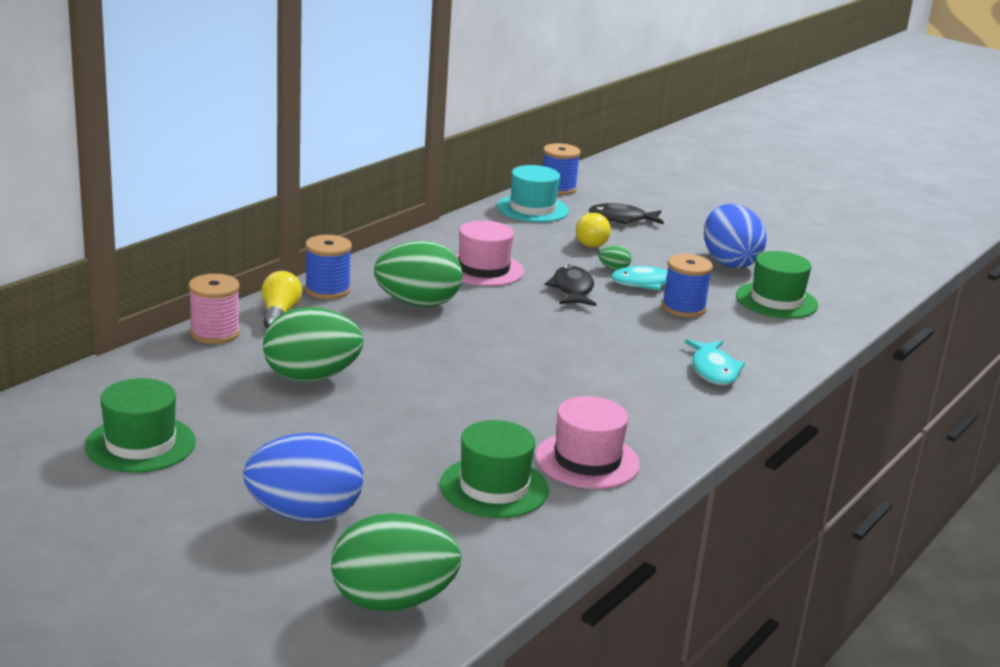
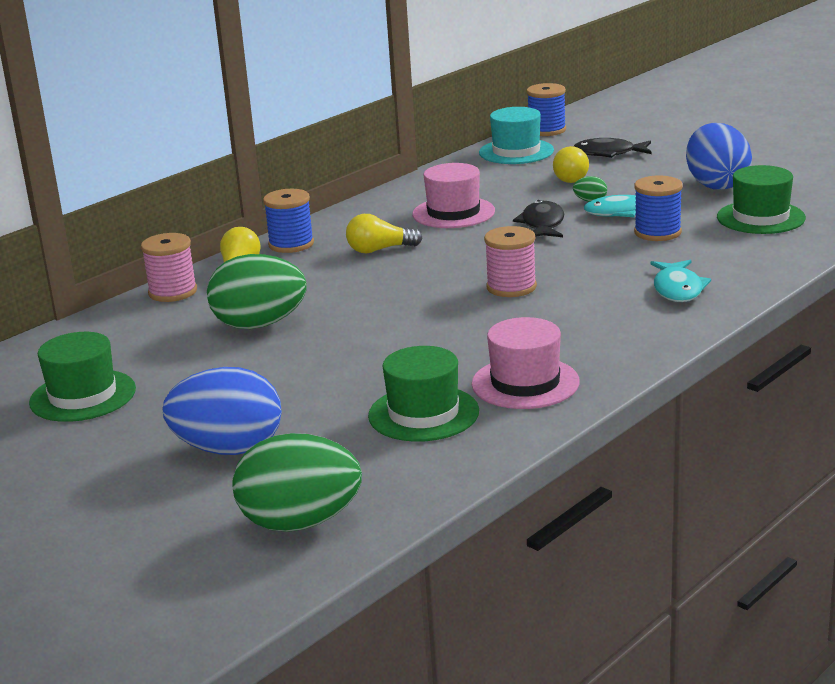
camera: 10 degrees right, 0 degrees up
green egg [374,241,462,307] -> yellow light bulb [346,214,422,253]
none -> pink spool [484,226,537,297]

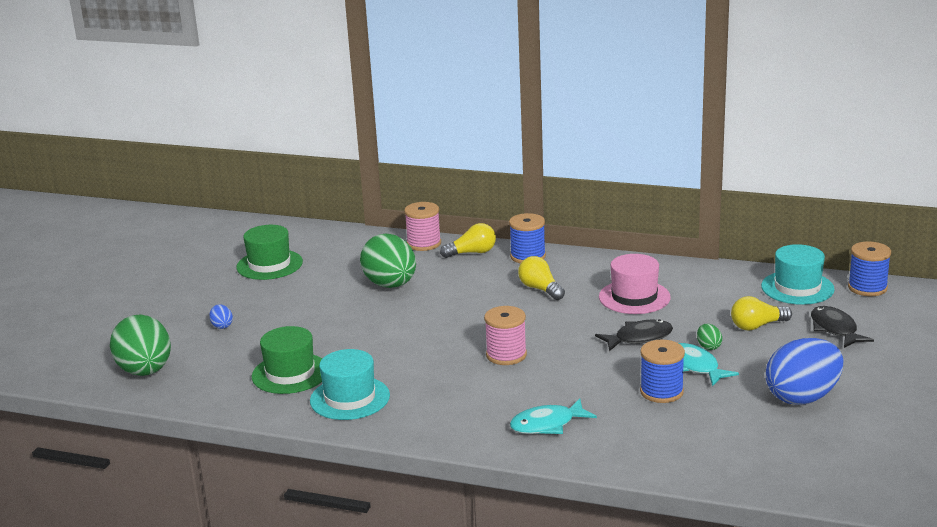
camera: 65 degrees right, 0 degrees up
blue egg [162,367,282,455] -> blue egg [209,304,233,329], size x0.41
pink hat [472,317,580,409] -> turquoise hat [310,349,390,420]
green hat [717,165,806,234] -> none

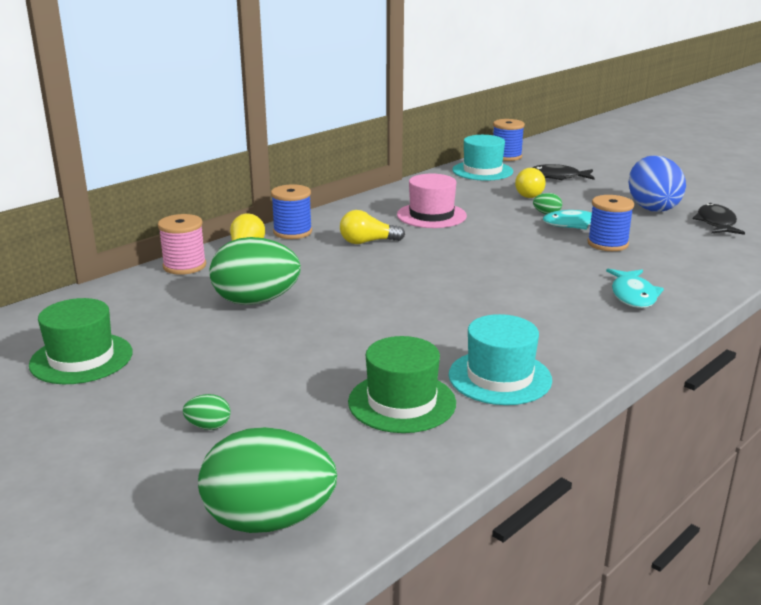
camera: 65 degrees left, 0 degrees up
blue egg [209,304,233,329] -> green egg [183,394,230,430]
pink spool [484,306,527,365] -> none
black fish [595,319,673,351] -> black fish moved to [693,203,745,235]

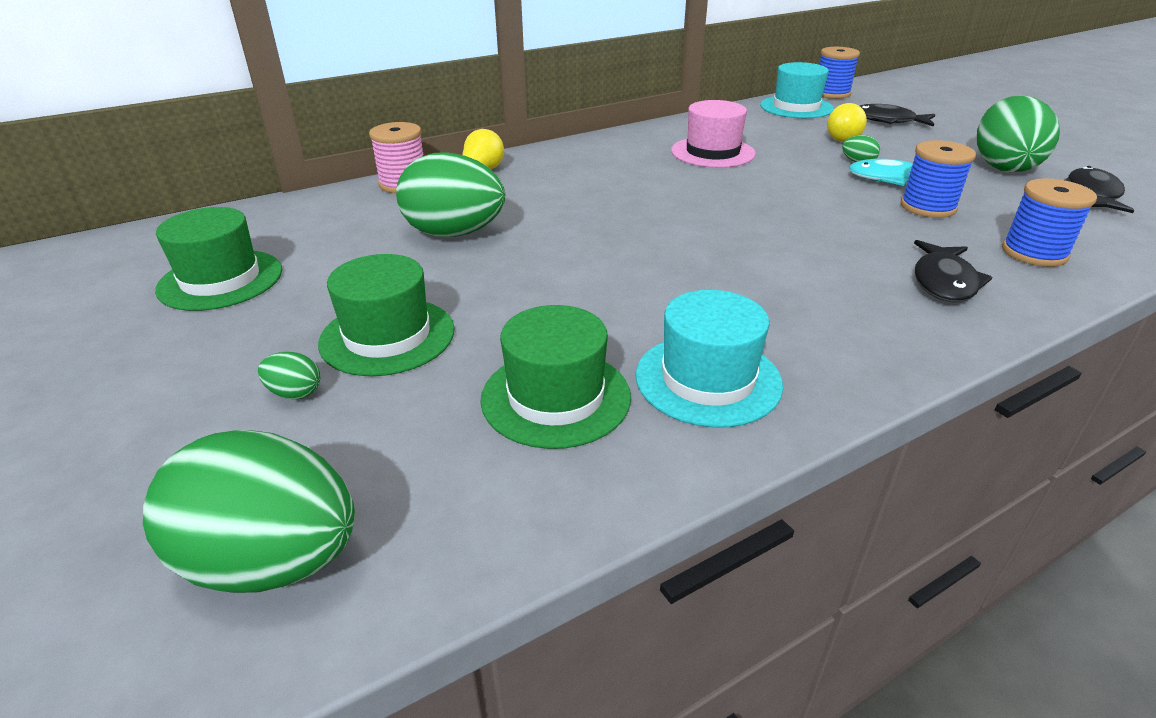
camera: 15 degrees right, 10 degrees up
blue spool [271,184,312,239] -> blue spool moved to [1002,178,1097,267]
yellow light bulb [340,210,405,244] -> none
turquoise fish [606,269,664,308] -> black fish [914,240,992,302]
blue egg [629,155,686,212] -> green egg [977,96,1060,172]
none -> green hat [318,254,455,376]

